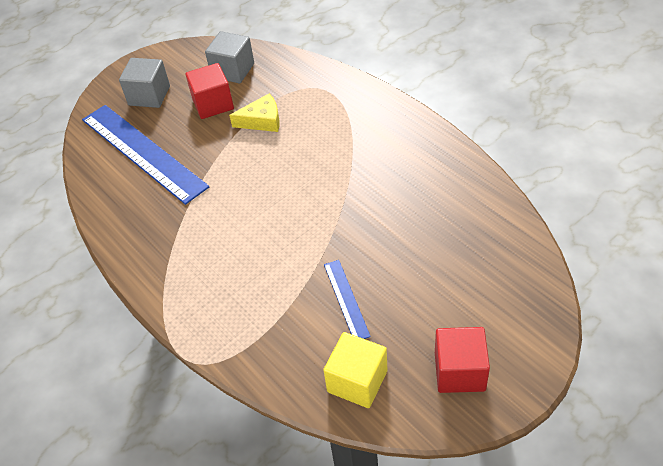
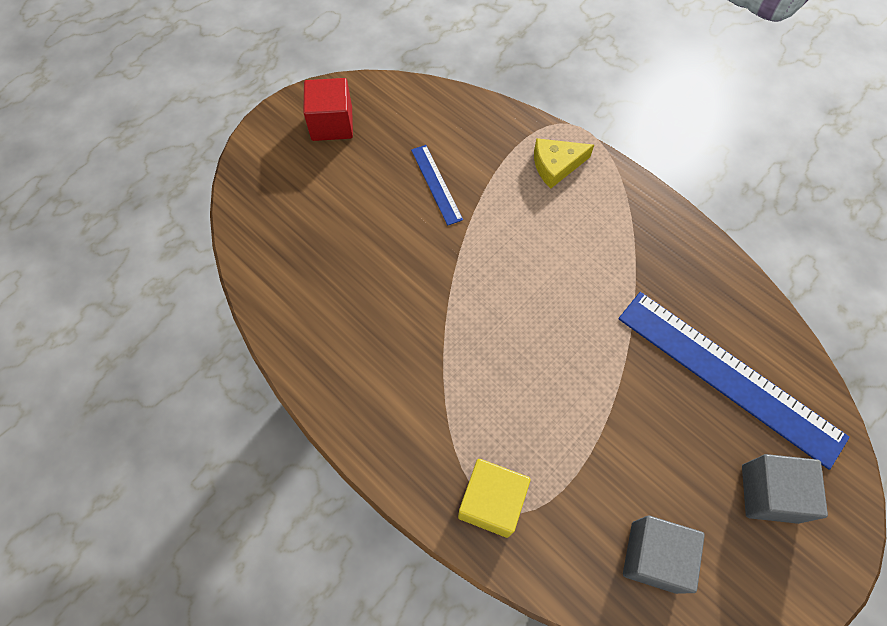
camera: 170 degrees right, 15 degrees up
red cube [185,63,234,119] -> none
yellow cheese [229,94,280,132] -> yellow cheese moved to [534,138,594,188]
yellow cube [323,332,387,408] -> yellow cube moved to [458,459,531,538]

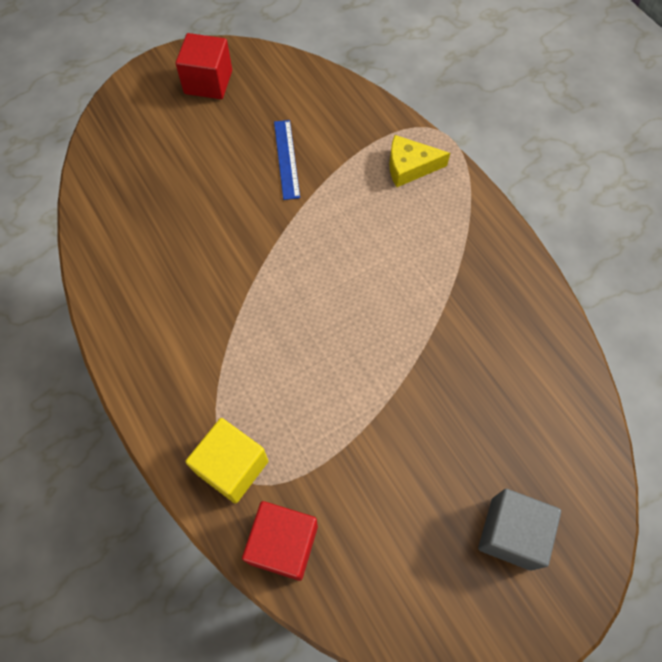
camera: 15 degrees right, 0 degrees up
blue ruler [618,292,850,470] -> none
grey cube [623,516,705,594] -> none
none -> red cube [242,501,318,581]

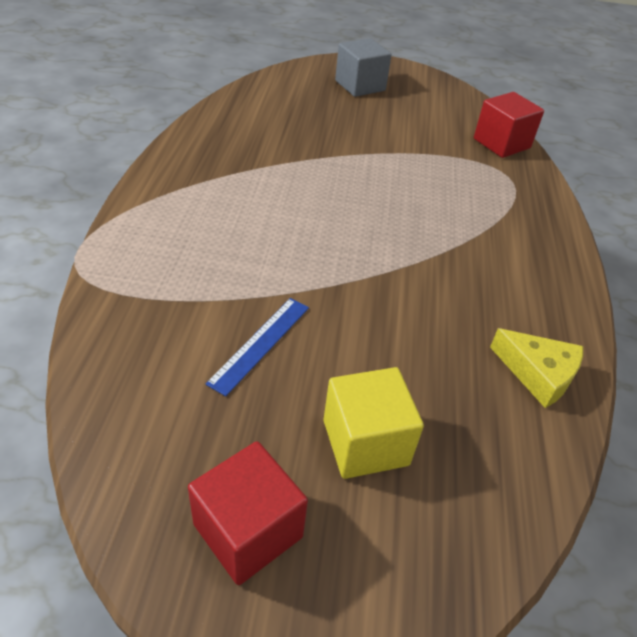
camera: 145 degrees left, 20 degrees down
yellow cube [185,418,268,504] -> yellow cube moved to [323,367,424,479]
yellow cheese [389,135,450,187] -> yellow cheese moved to [490,328,583,408]

